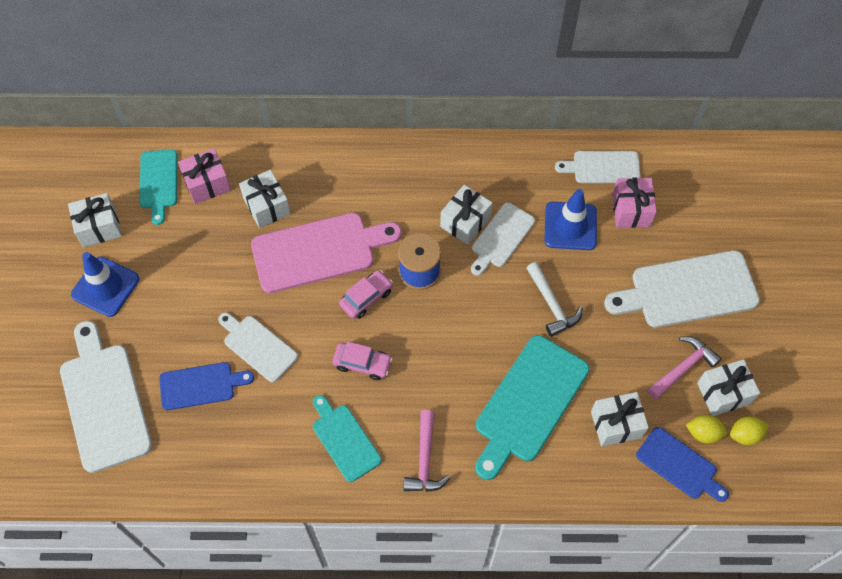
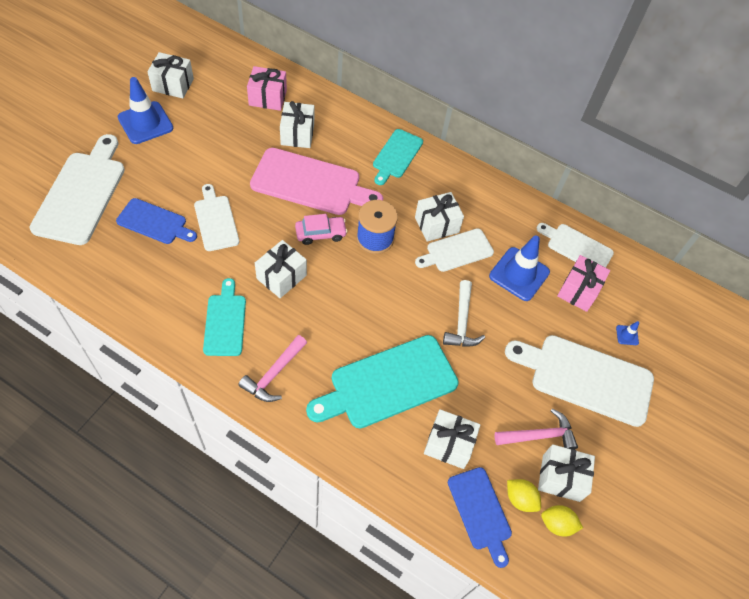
camera: 25 degrees right, 5 degrees down
turquoise cutting board [139,149,177,225] -> turquoise cutting board moved to [373,129,423,185]
pink car [332,341,393,380] -> white gift [255,240,307,298]
none -> blue traffic cone [616,321,639,345]

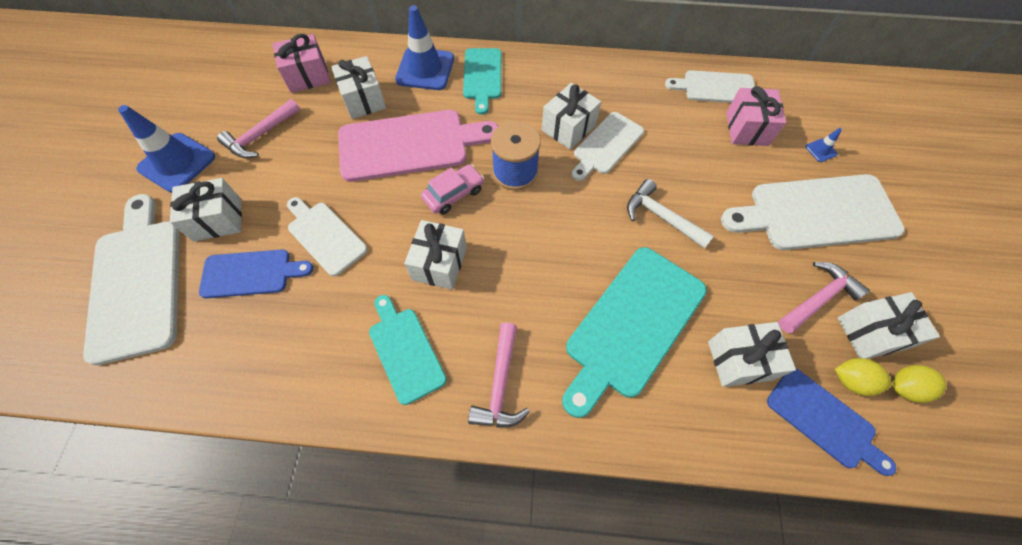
camera: 20 degrees left, 5 degrees up
white gift [147,52,194,98] -> white gift moved to [170,178,242,241]
white hammer [443,280,485,346] -> white hammer turned 150 degrees clockwise [627,179,714,249]
blue traffic cone [489,236,550,301] -> blue traffic cone moved to [395,5,454,90]
none -> pink hammer [217,99,300,158]

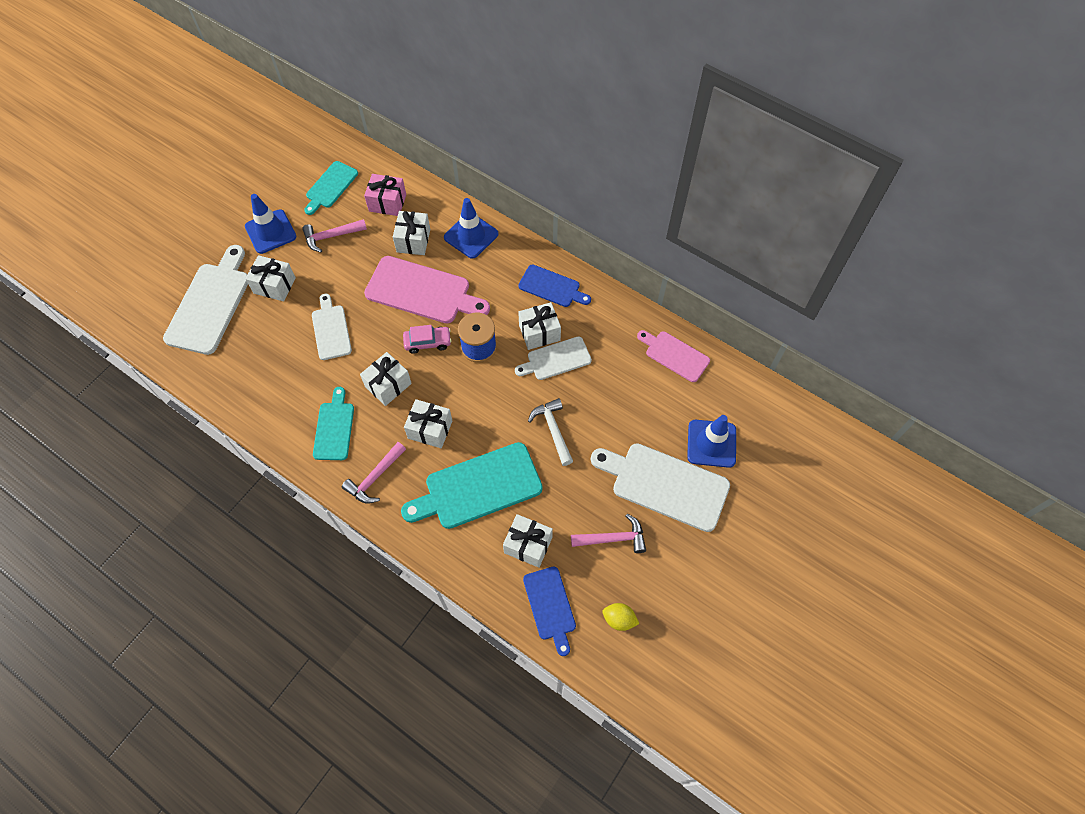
camera: 30 degrees right, 0 degrees up
blue cutting board [199,250,313,298] -> blue cutting board moved to [518,264,591,307]
turquoise cutting board [463,48,501,115] -> turquoise cutting board moved to [304,161,358,215]
white cutting board [665,70,755,103] -> pink cutting board [637,330,710,382]
pink gift [726,86,786,146] -> none
blue traffic cone [805,128,842,162] -> blue traffic cone [687,415,736,468], size x2.39
yellow lemon [835,358,892,396] -> none
white gift [838,292,940,359] -> white gift moved to [404,399,452,448]

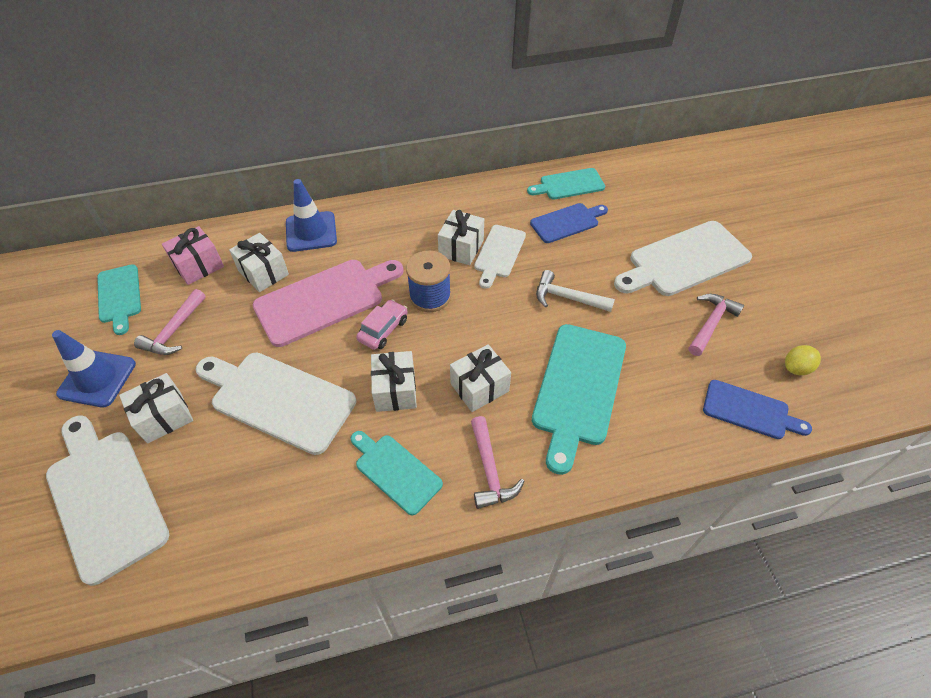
camera: 50 degrees left, 10 degrees down
white cutting board [312,294,352,360] -> white cutting board [196,352,356,455], size x1.70
white gift [503,514,553,568] -> none
blue cutting board [518,264,591,307] -> blue cutting board moved to [530,203,608,243]
pink cutting board [637,330,710,382] -> turquoise cutting board [527,168,605,199]
blue traffic cone [687,415,736,468] -> none

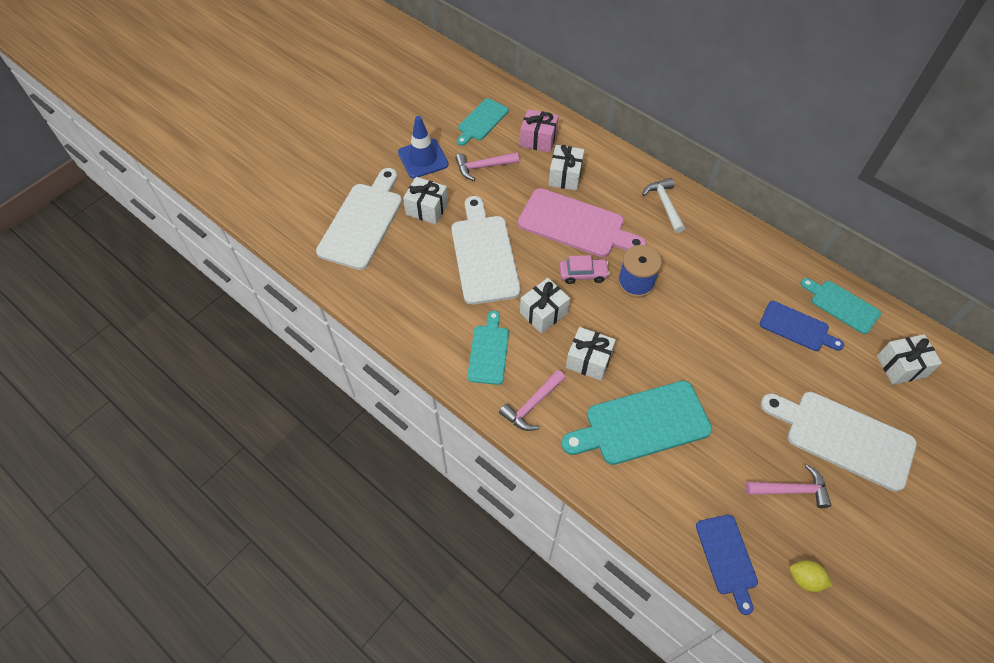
camera: 55 degrees right, 5 degrees up
blue traffic cone [286,179,337,252] -> none
white gift [438,210,484,265] -> white gift moved to [877,334,942,385]
white cutting board [474,225,526,289] -> none
white hammer [536,270,615,312] -> white hammer moved to [642,178,685,233]

